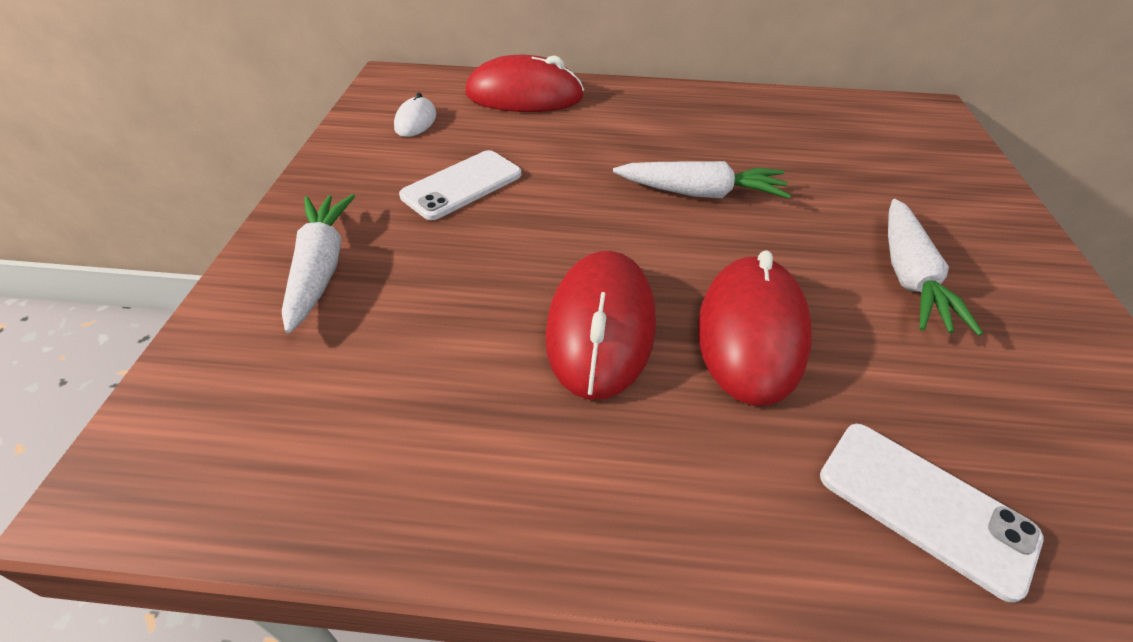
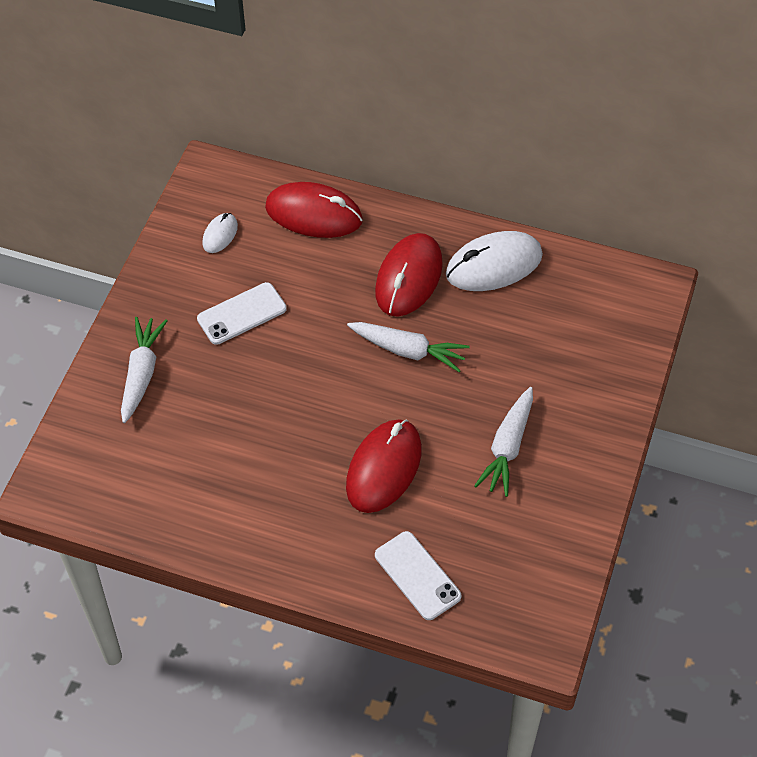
camera: 15 degrees right, 10 degrees up
red mouse [545,251,656,400] -> red mouse moved to [375,233,443,317]
none -> white mouse [446,231,543,291]

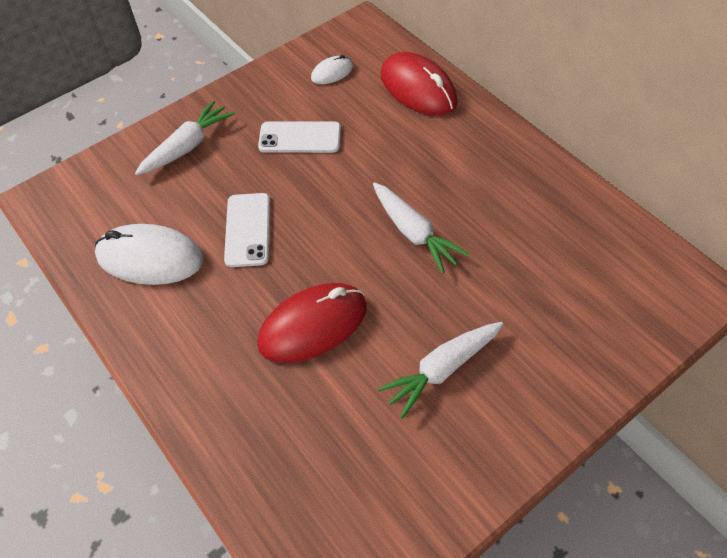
camera: 35 degrees right, 0 degrees up
red mouse [375,233,443,317] -> none
white phone [375,531,461,620] -> white phone moved to [224,193,270,267]
white mouse [446,231,543,291] -> white mouse moved to [95,224,203,285]

